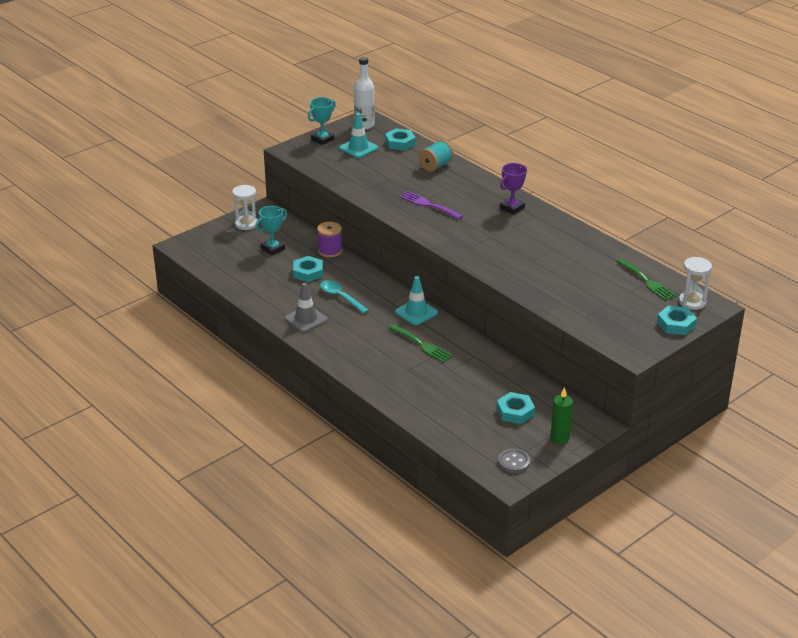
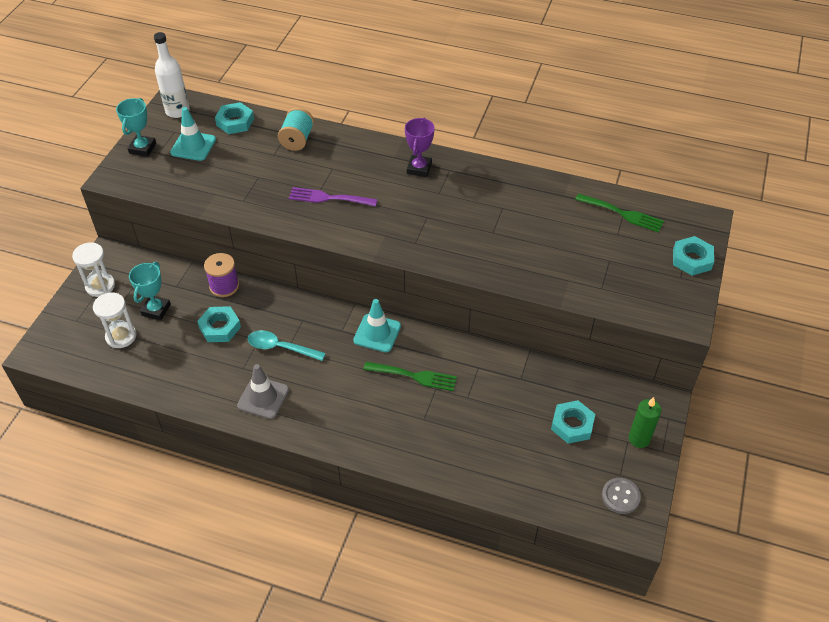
camera: 30 degrees left, 15 degrees up
white hourglass [679,257,712,310] -> white hourglass moved to [93,292,137,348]

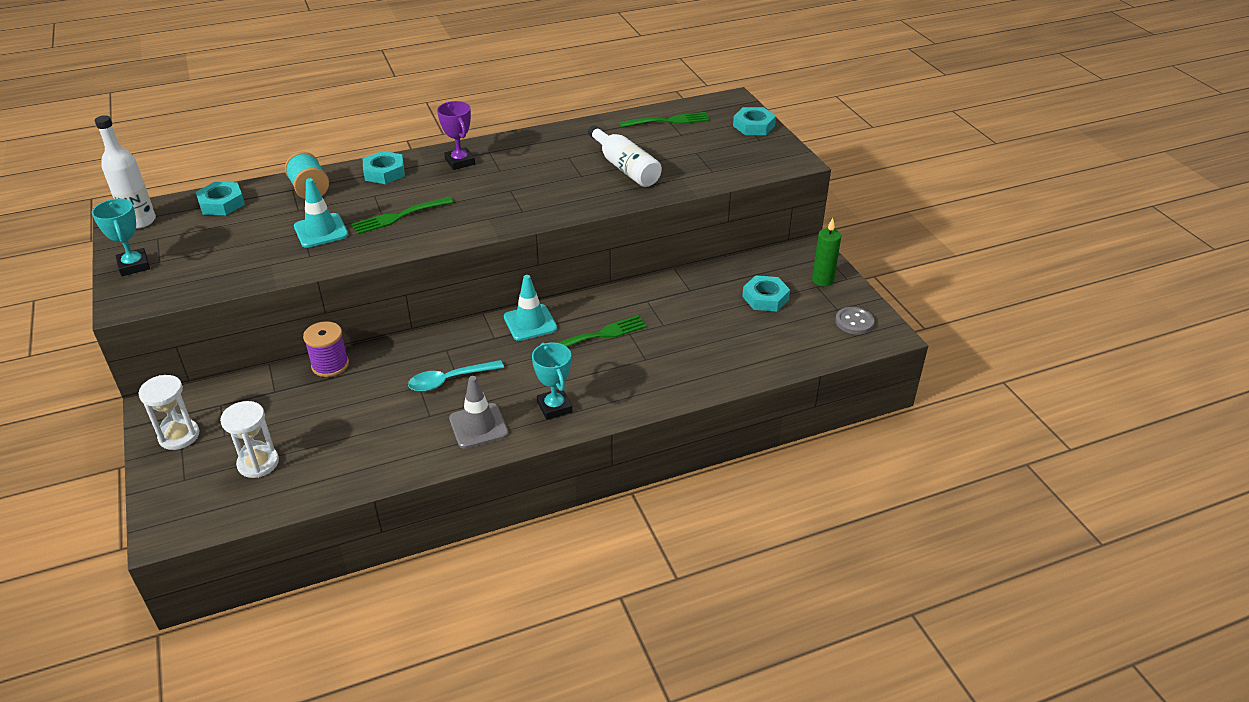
camera: 40 degrees left, 10 degrees down
turquoise trophy [129,262,171,320] -> turquoise trophy moved to [532,342,572,420]
turquoise traffic cone [170,107,216,161] -> turquoise traffic cone moved to [294,178,348,248]
turquoise nut [197,306,241,342] -> turquoise nut moved to [363,151,405,184]
purple fork [289,187,378,206] -> green fork [351,197,454,234]
none -> white bottle [588,125,662,187]

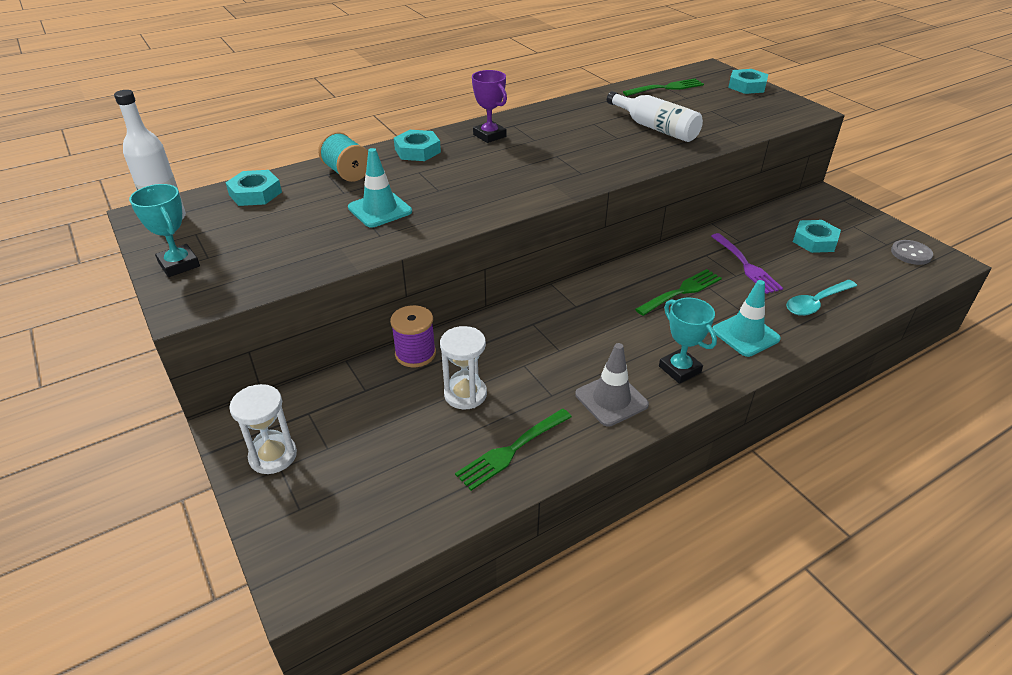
camera: 10 degrees left, 0 degrees up
white hourglass [220,401,279,478] -> white hourglass moved to [440,326,487,410]
green fork [351,197,454,234] -> green fork moved to [455,409,572,491]
turquoise spoon [408,360,504,392] -> turquoise spoon moved to [786,280,857,316]
turquoise traffic cone [504,275,557,341] -> turquoise traffic cone moved to [713,280,781,357]
green candle [812,218,841,286] -> none
none -> purple fork [711,233,783,294]

